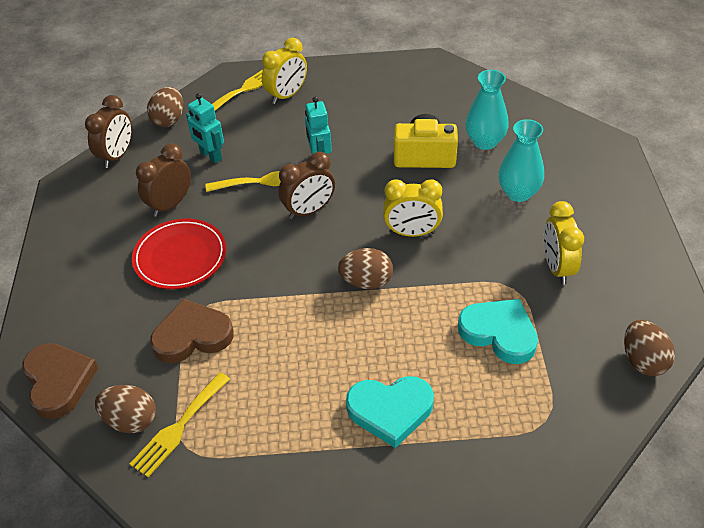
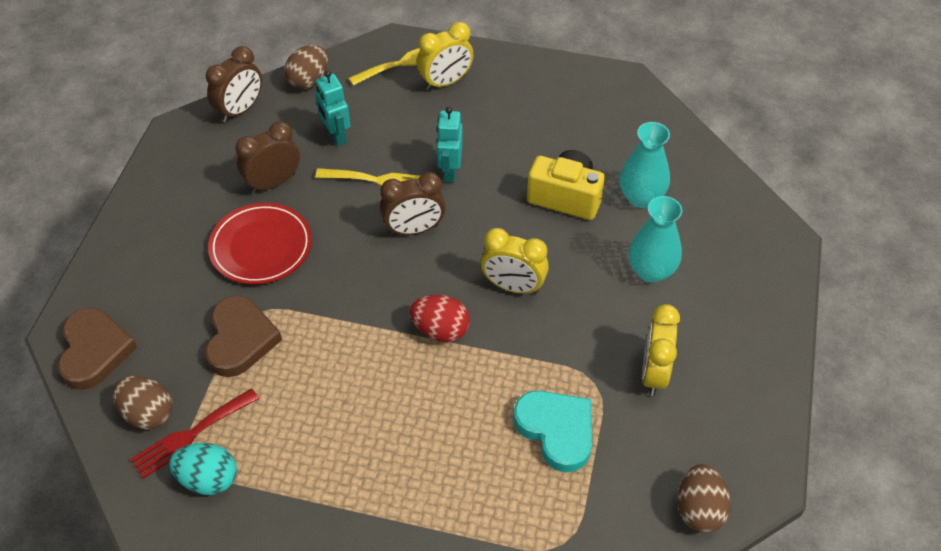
camera: 15 degrees right, 5 degrees up
yellow fork [130,372,230,477] -> red fork [130,388,259,479]
brown heart [150,299,234,363] -> brown heart turned 90 degrees clockwise [205,296,282,377]
brown egg [338,248,393,289] -> red egg [410,295,470,342]
turquoise heart [346,376,434,448] -> none
none -> turquoise egg [169,443,237,495]

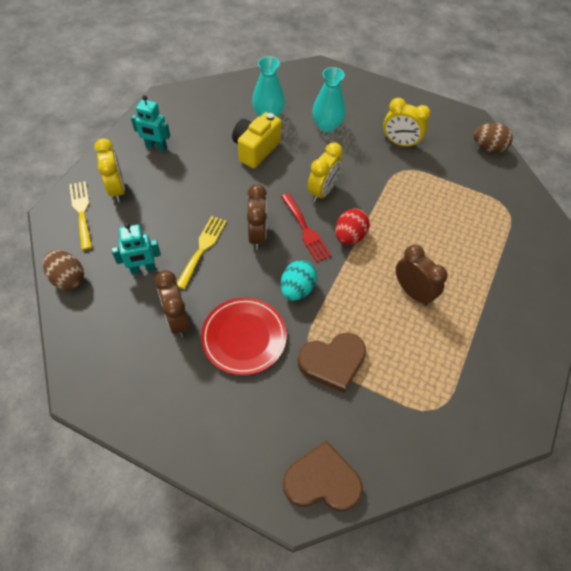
camera: 80 degrees left, 5 degrees up
brown egg [113,376,172,430] -> none
red fork [130,388,259,479] -> red fork moved to [281,193,332,263]
turquoise egg [169,443,237,495] -> turquoise egg moved to [281,260,317,301]
brown heart [205,296,282,377] -> brown heart turned 150 degrees clockwise [298,333,366,393]
brown clock [206,46,262,122] -> brown clock moved to [396,245,448,306]
turquoise robot [437,107,463,182] -> turquoise robot moved to [131,95,170,151]
turquoise heart [513,391,592,472] -> none

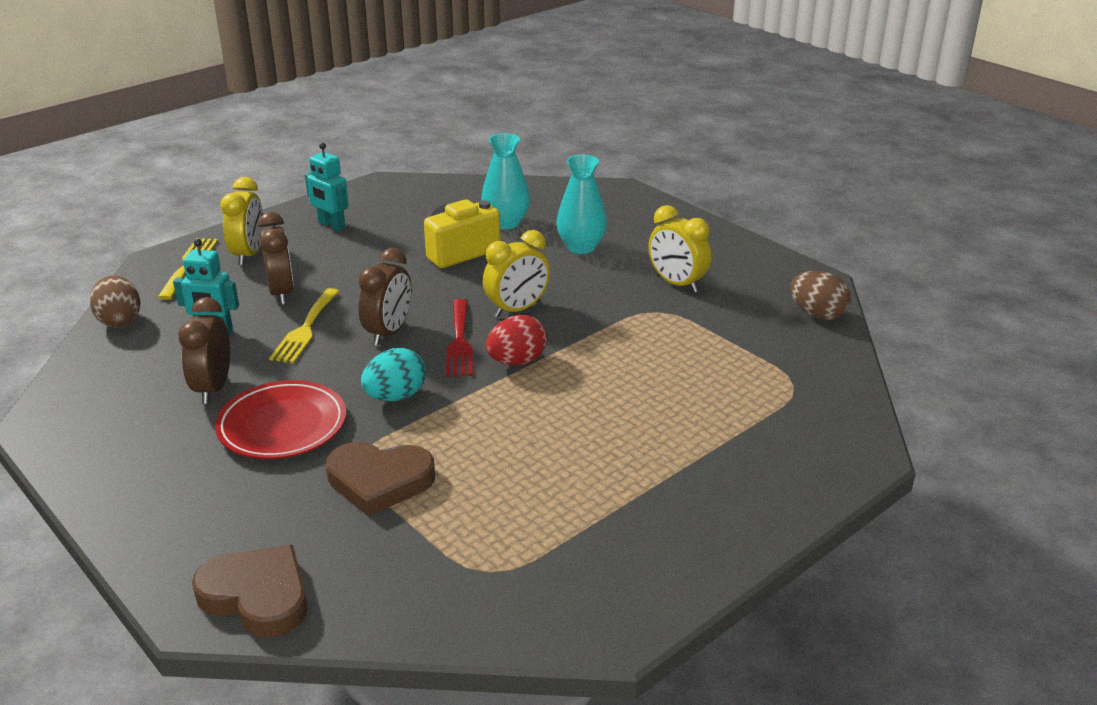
camera: 25 degrees right, 25 degrees down
yellow fork [177,216,227,289] -> yellow fork turned 150 degrees clockwise [269,288,340,363]
brown clock [396,245,448,306] -> brown clock moved to [257,212,294,305]

